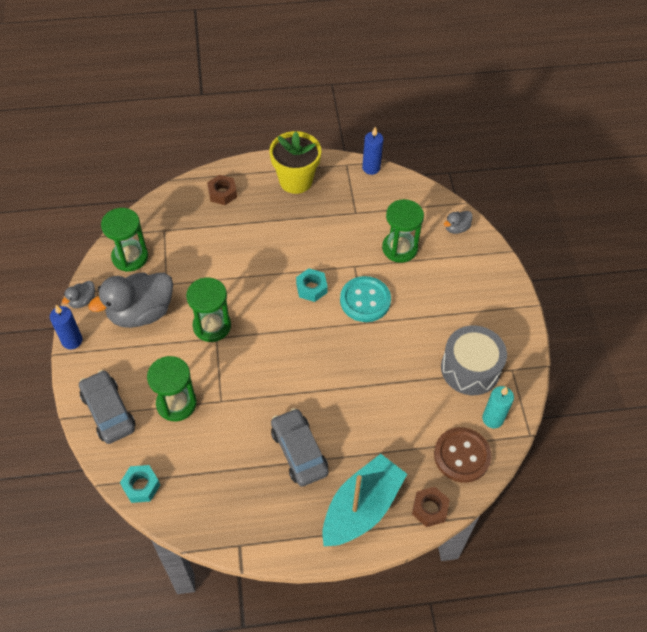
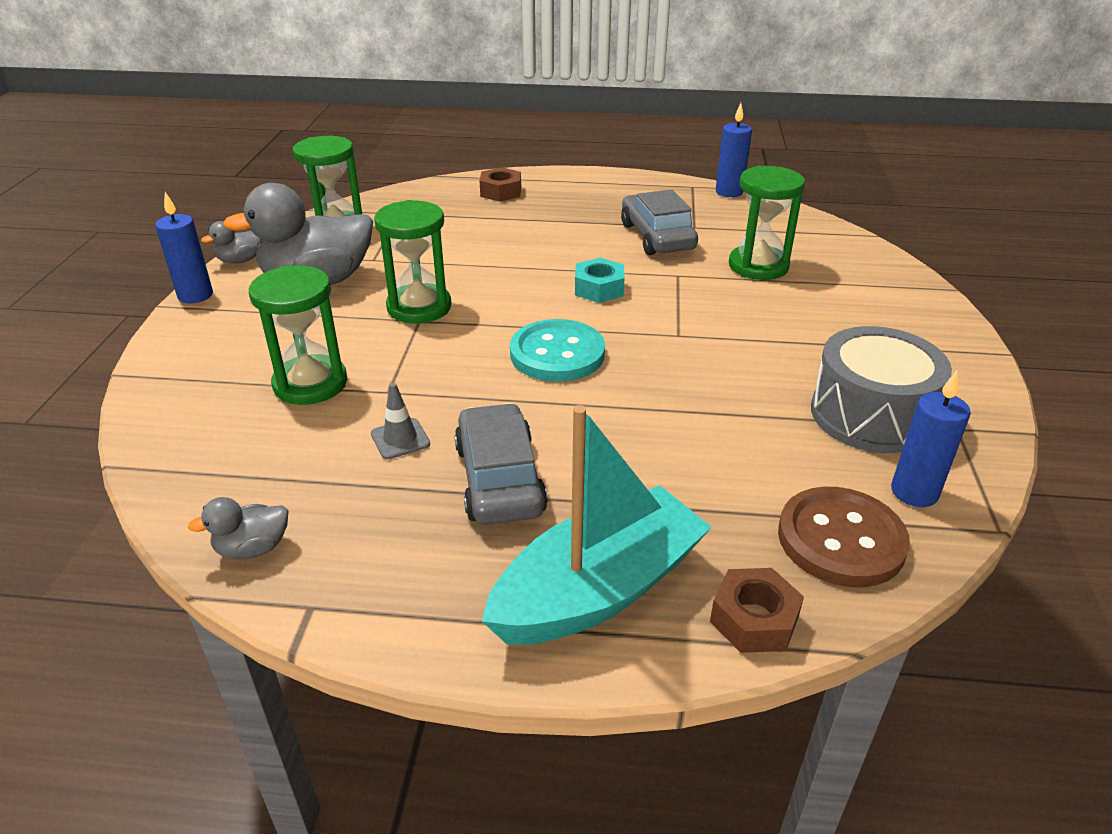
camera: 15 degrees right, 20 degrees down
grey car [79,370,136,444] -> grey car moved to [621,189,698,255]
turquoise nut [120,465,160,503] -> none
yellow flower pot [269,131,321,194] -> none
turquoise button [340,276,391,322] -> turquoise button moved to [510,319,605,382]
grey duck [444,211,473,234] -> grey duck moved to [188,497,289,559]
turquoise candle [482,386,514,428] -> blue candle [891,371,971,507]
none -> grey traffic cone [371,383,430,459]

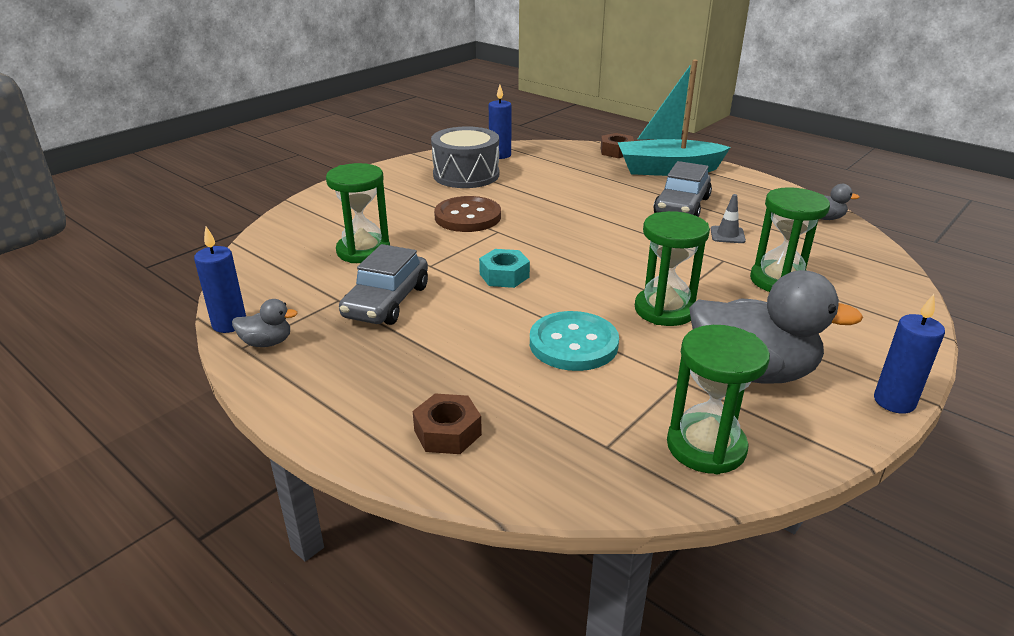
camera: 145 degrees left, 5 degrees down
grey duck [201,221,262,264] -> grey duck moved to [232,299,298,347]
turquoise button [510,319,605,382] -> turquoise button moved to [530,311,619,371]
brown button [778,487,910,587] -> brown button moved to [434,196,501,232]

